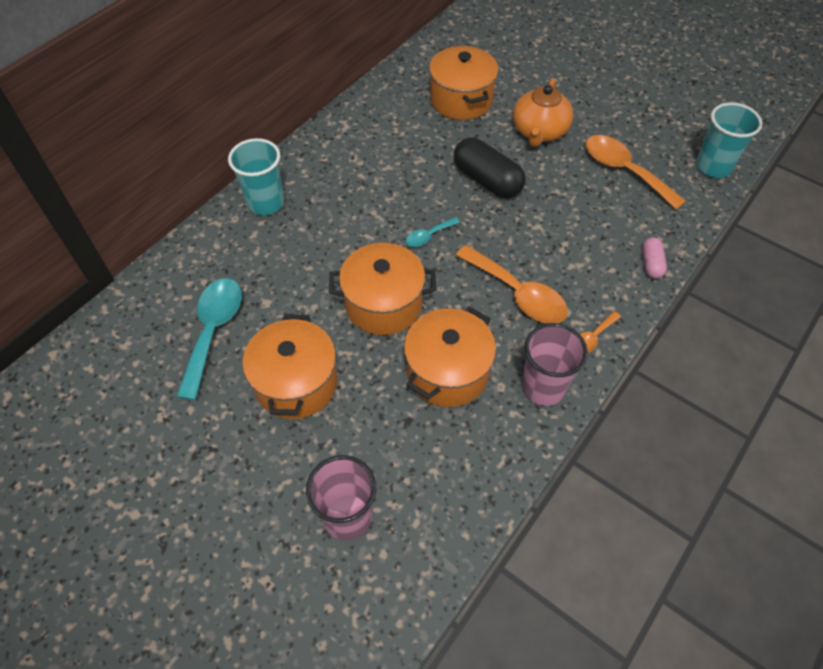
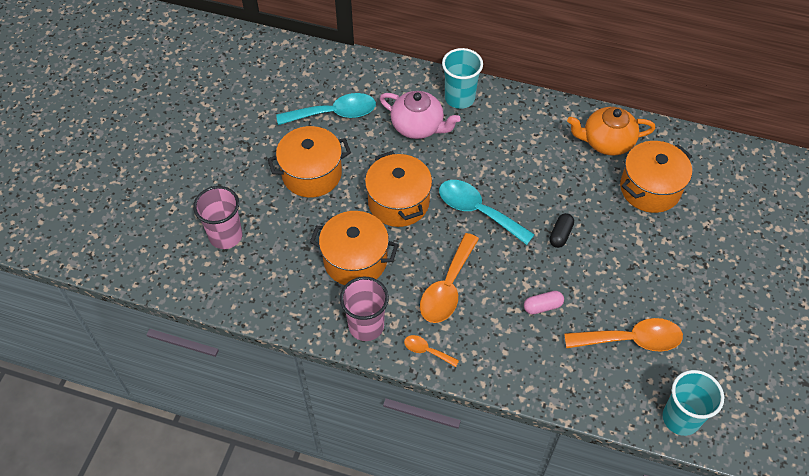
camera: 70 degrees right, 0 degrees up
turquoise spoon [406,217,460,247] -> turquoise spoon [439,180,535,245], size x2.01
black capsule [454,137,526,198] -> black capsule [549,213,574,248], size x0.52
orange teapot [513,78,573,147] -> orange teapot moved to [567,107,656,156]
orange spoon [585,135,686,210] -> orange spoon turned 60 degrees clockwise [564,318,683,352]
pink capsule [642,237,667,279] -> pink capsule moved to [524,291,564,314]
none -> pink teapot [380,91,461,139]

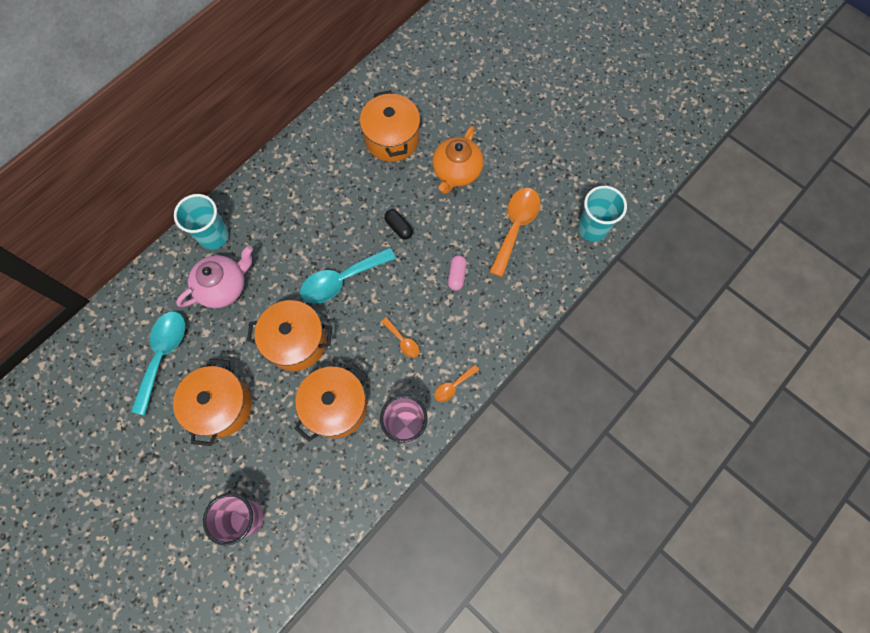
camera: 65 degrees left, 15 degrees up
orange spoon [420,233,479,323] -> orange spoon [381,317,419,358], size x0.50
orange teapot [567,107,656,156] -> orange teapot moved to [432,126,483,194]

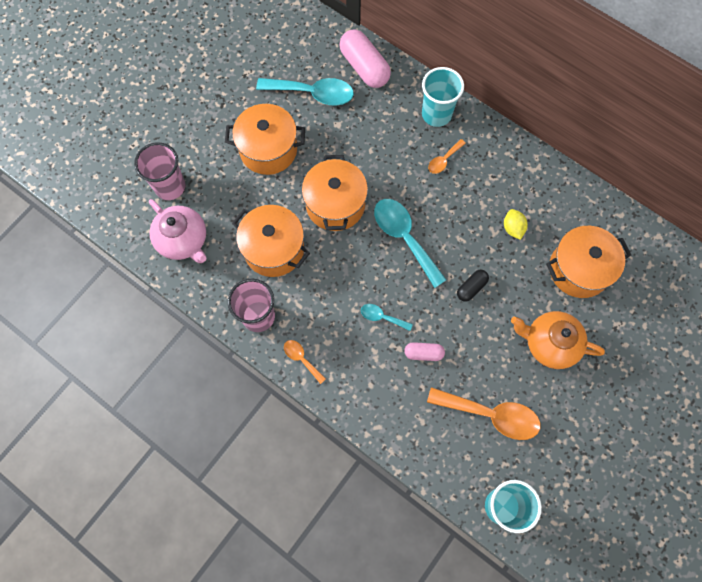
camera: 85 degrees right, 0 degrees up
pink teapot [176,245,253,308] -> pink teapot moved to [149,199,207,263]
orange spoon [381,317,419,358] -> orange spoon moved to [428,139,466,174]
none -> pink capsule [339,29,391,88]
none -> turquoise spoon [361,304,413,331]
none -> yellow lemon [504,209,528,240]

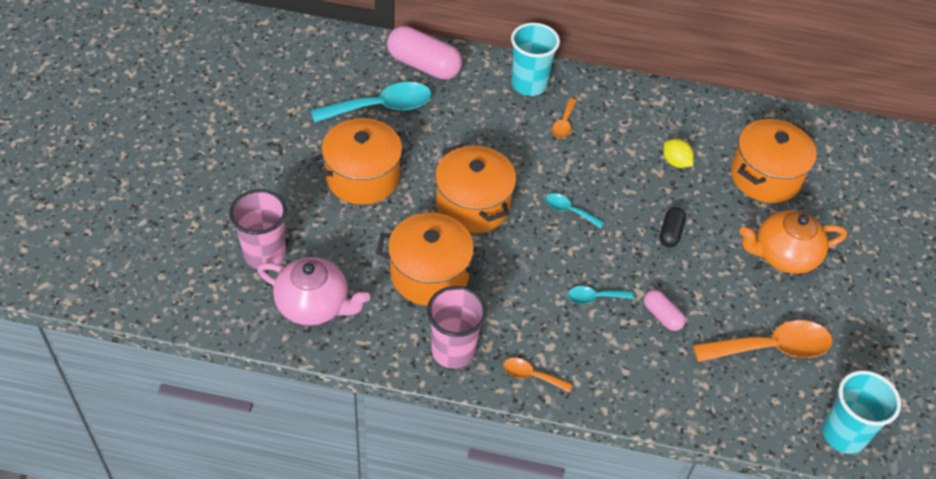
camera: 30 degrees left, 20 degrees down
turquoise spoon [374,199,446,288] -> turquoise spoon [545,193,604,228], size x0.50
pink capsule [404,342,445,361] -> pink capsule turned 75 degrees clockwise [644,290,686,331]

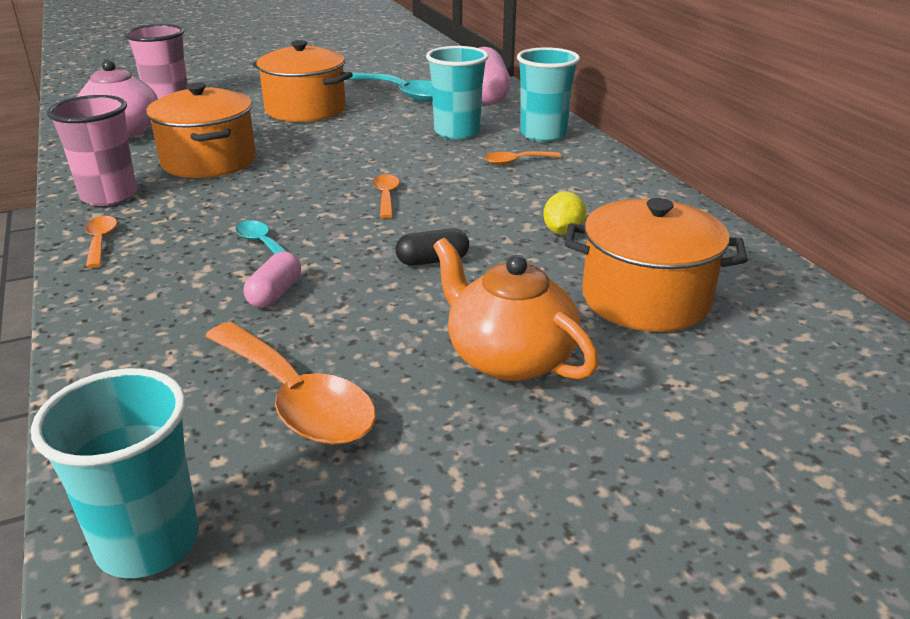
camera: 60 degrees right, 20 degrees down
orange pot [435,143,516,233] -> none
turquoise spoon [545,193,604,228] -> orange spoon [373,174,400,218]
none -> turquoise cup [426,46,489,139]

